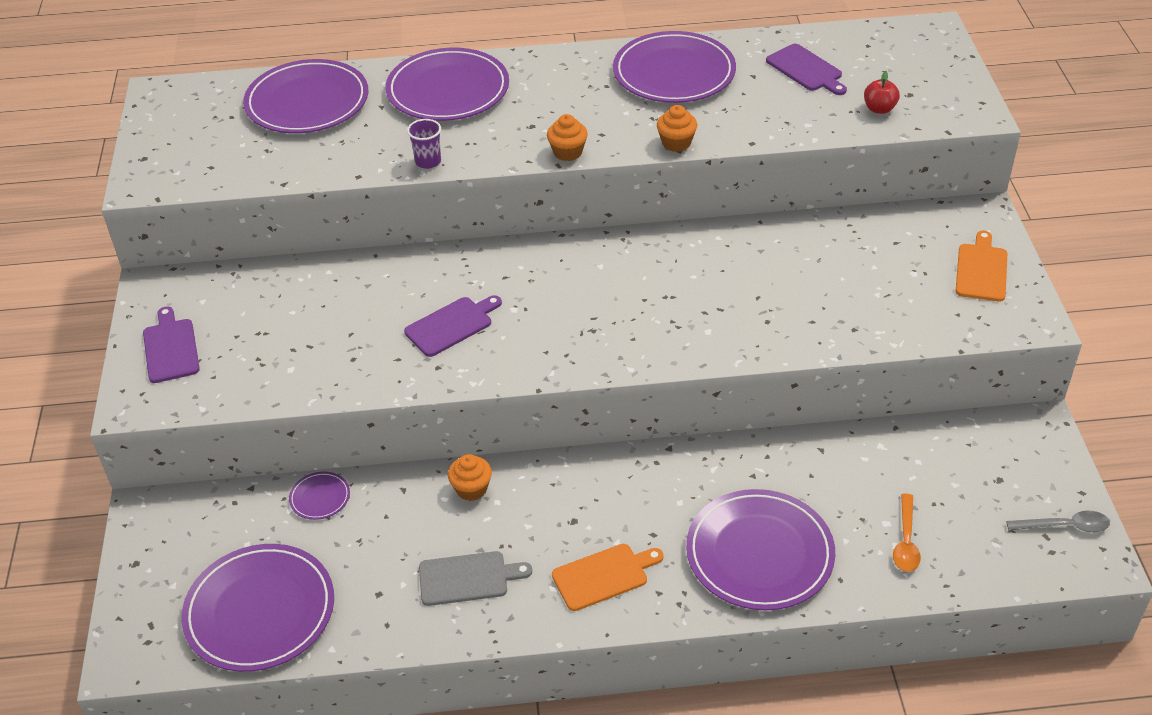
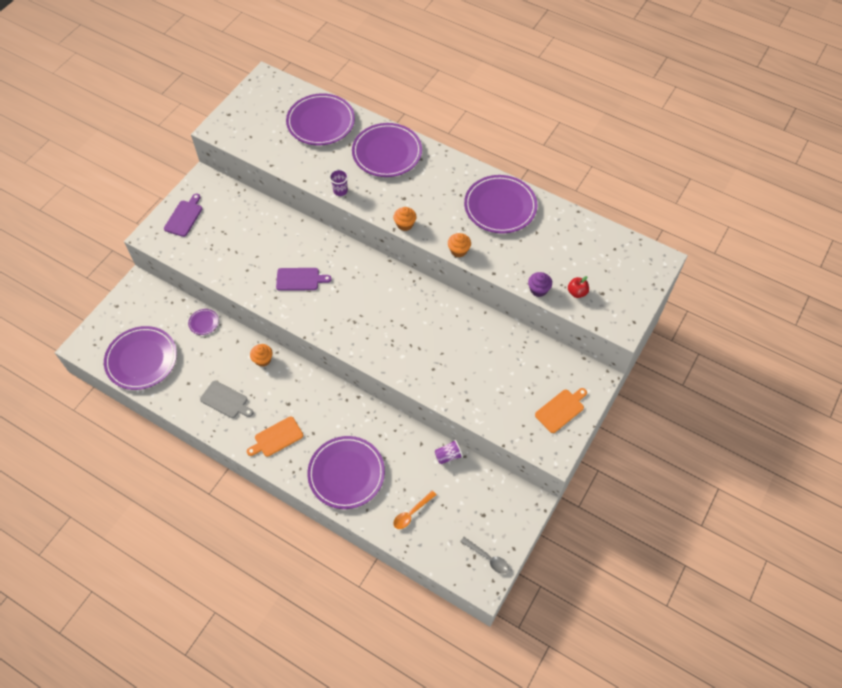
camera: 35 degrees right, 15 degrees up
orange cutting board [552,544,663,611] -> orange cutting board turned 135 degrees clockwise [247,416,303,457]
purple cutting board [766,44,847,95] -> none
none -> purple cup [435,440,463,464]
none -> purple cupcake [528,272,552,297]

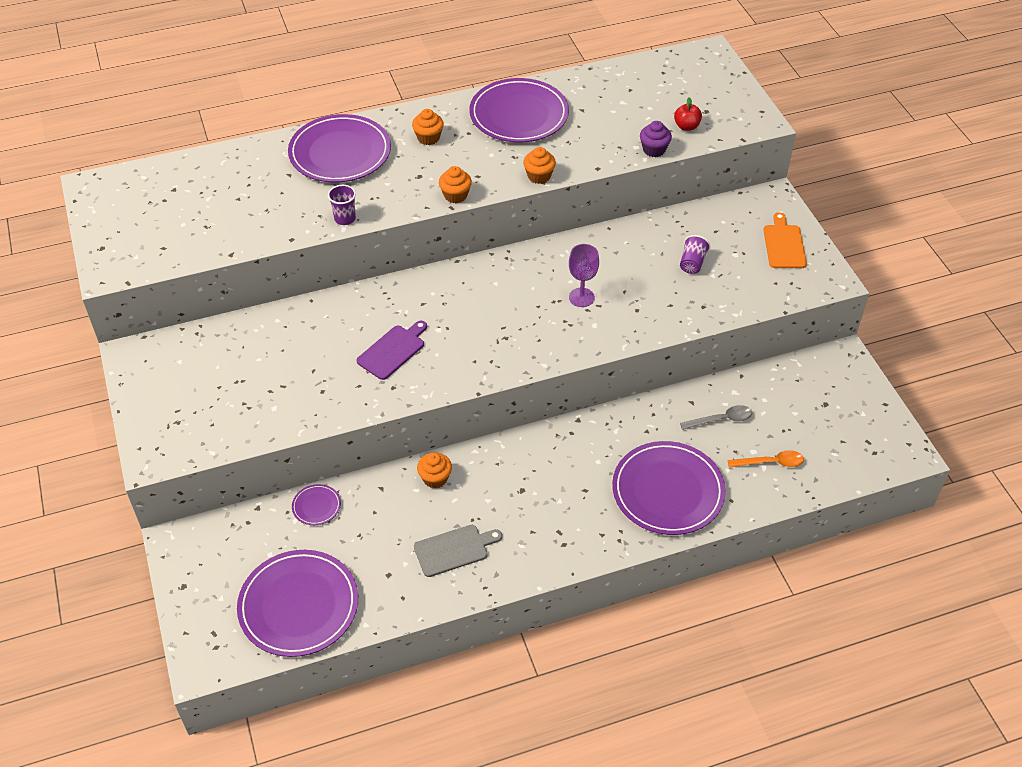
camera: 50 degrees left, 10 degrees down
purple cutting board [164,194,202,237] -> none
orange cutting board [247,416,303,457] -> none
purple plate [286,93,355,146] -> none
orange spoon [393,491,436,529] -> orange spoon turned 90 degrees counterclockwise [728,450,804,467]
purple cup [435,440,463,464] -> purple cup moved to [680,235,710,274]
grey spoon [460,537,509,574] -> grey spoon moved to [680,405,752,430]
none -> orange cupcake [412,109,444,145]
none -> purple goblet [569,244,599,307]

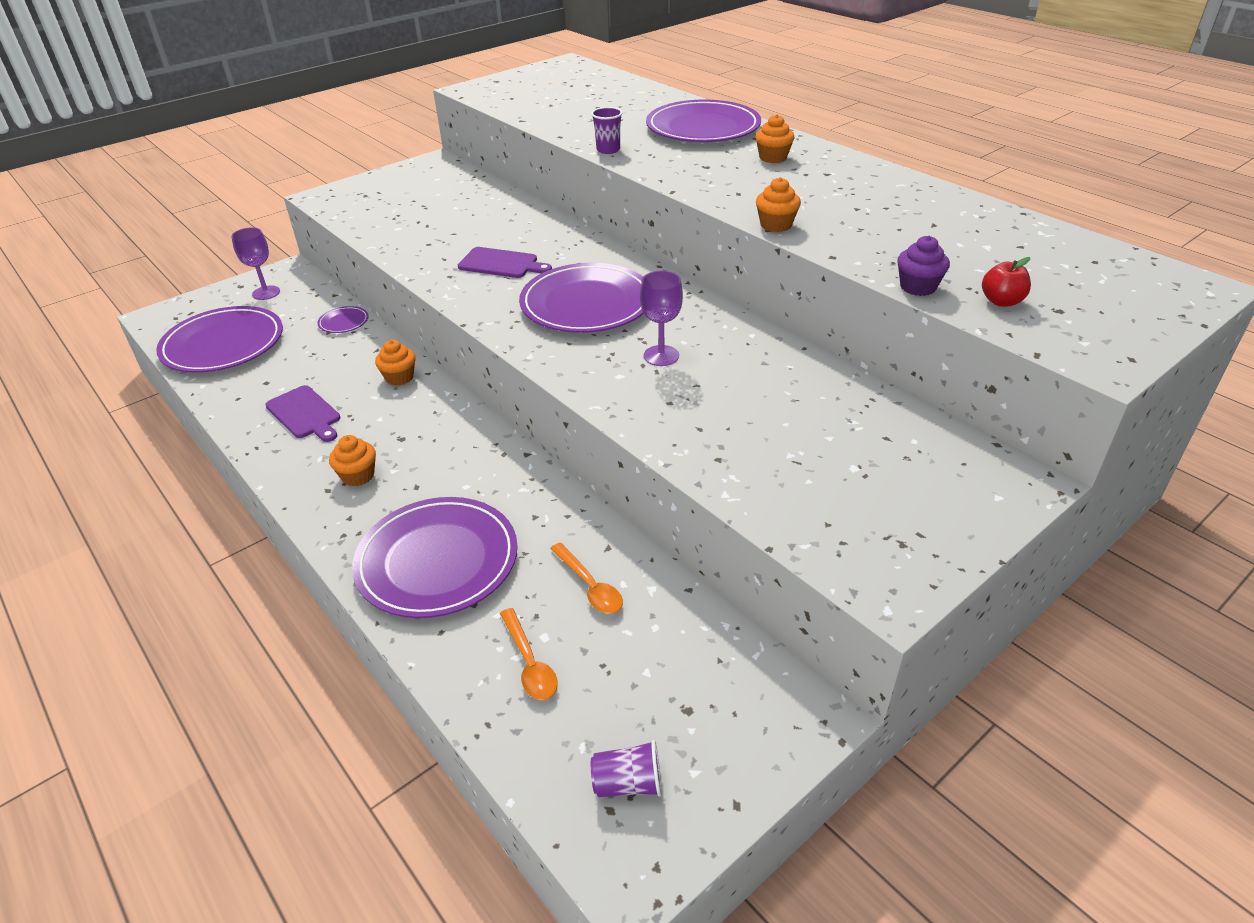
camera: 70 degrees right, 10 degrees down
grey cutting board [414,525,502,577] -> purple cutting board [265,385,340,442]
orange cupcake [439,166,472,203] -> orange cupcake moved to [329,435,376,486]
purple plate [469,78,569,142] -> purple plate moved to [519,263,644,333]
purple cup [680,235,710,274] -> purple cup moved to [591,740,662,797]
grey spoon [680,405,752,430] -> orange spoon [550,542,623,614]
orange cutting board [763,212,807,268] -> none
none -> purple goblet [231,227,280,300]

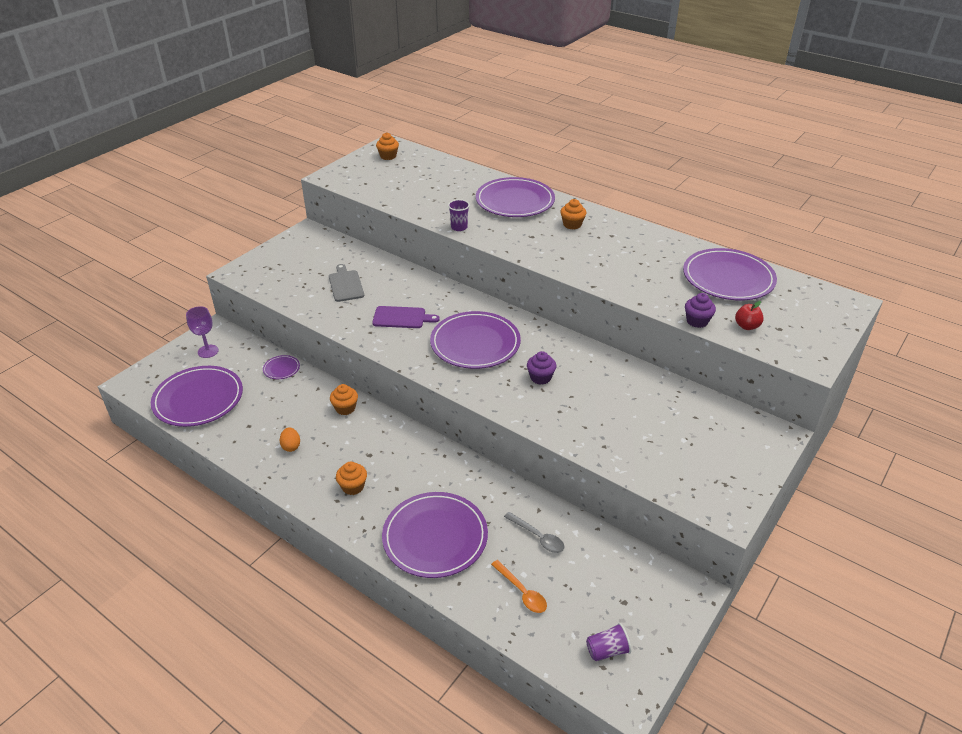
camera: 15 degrees left, 0 degrees up
purple cutting board [265,385,340,442] -> orange egg [280,427,300,452]
orange spoon [550,542,623,614] -> grey spoon [504,512,564,553]
purple goblet [640,271,683,366] -> purple cupcake [527,351,556,385]
orange cupcake [756,177,801,232] -> orange cupcake moved to [376,133,399,160]
none -> grey cutting board [329,264,364,302]
none -> purple plate [683,248,777,300]

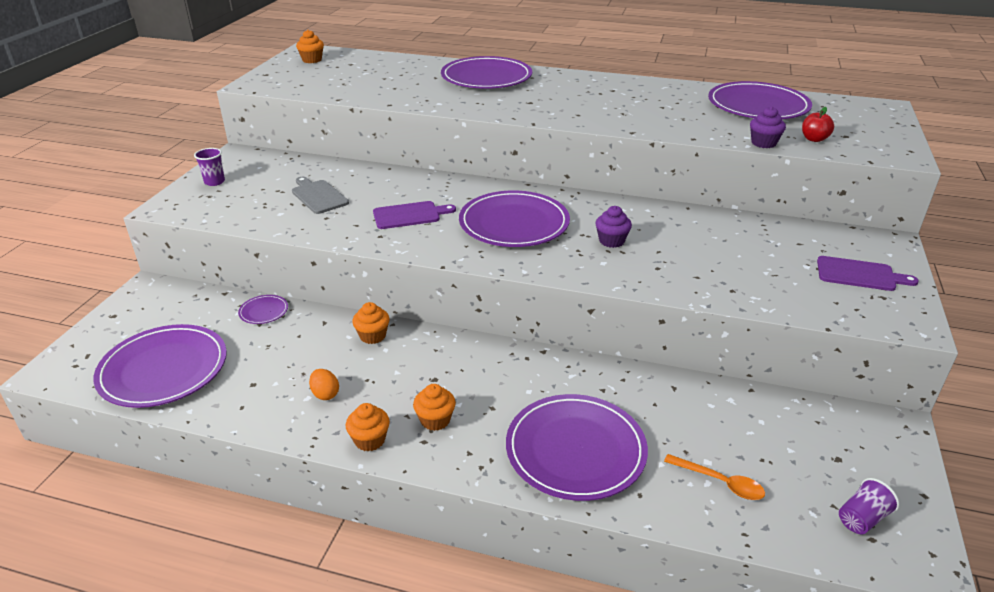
camera: 20 degrees left, 5 degrees down
purple goblet [186,306,219,358] -> none
purple cup [448,199,470,231] -> purple cup moved to [194,148,225,186]
grey spoon [504,512,564,553] -> none
orange cupcake [561,199,586,230] -> orange cupcake moved to [346,403,390,451]
none -> purple cutting board [817,256,919,291]

